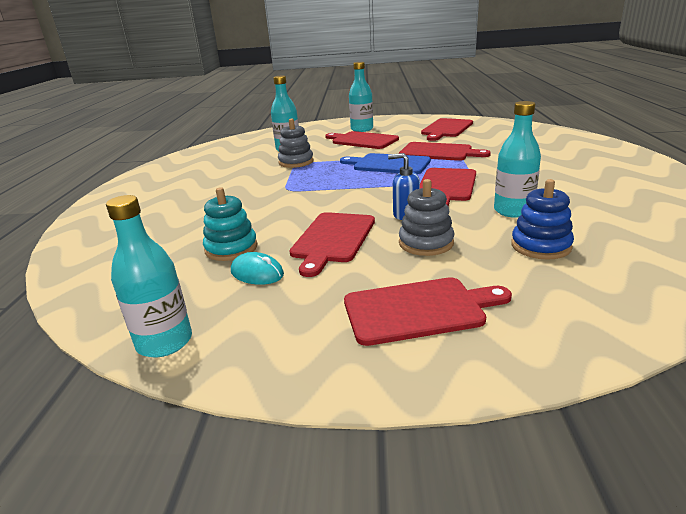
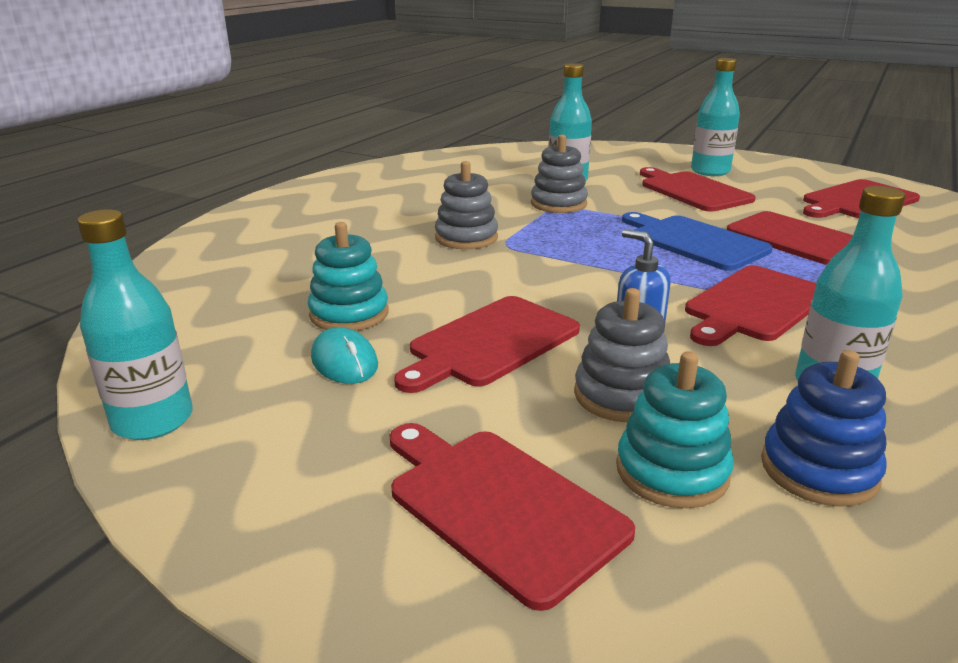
camera: 25 degrees right, 0 degrees up
red cutting board [344,277,512,346] -> red cutting board turned 150 degrees counterclockwise [390,423,635,611]
none -> grey stacking toy [435,161,498,249]
none -> turquoise stacking toy [616,351,734,509]

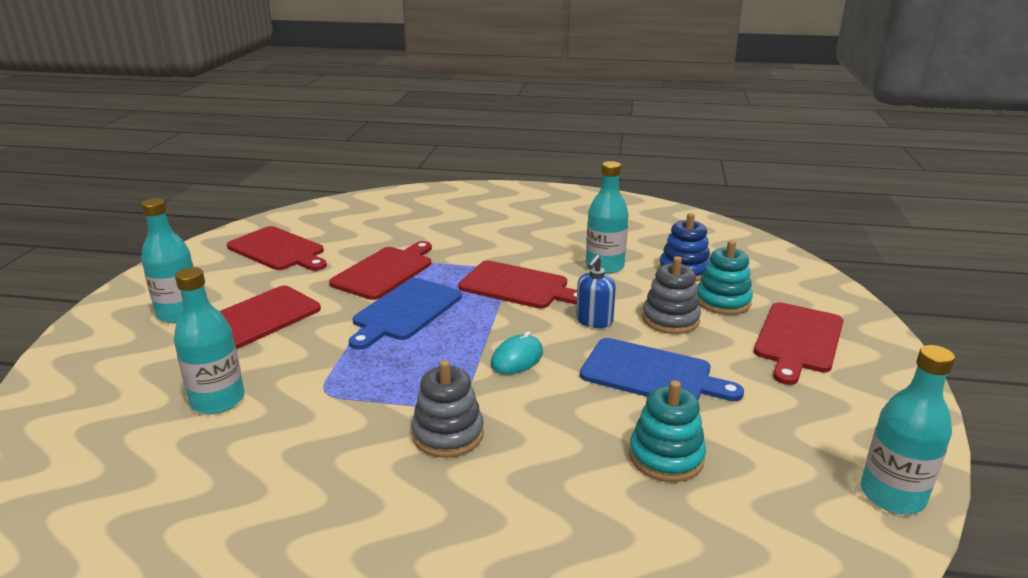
camera: 110 degrees left, 0 degrees up
turquoise mouse [311,327,378,384] -> turquoise mouse moved to [491,331,543,374]
red cutting board [394,296,580,393] -> blue cutting board [580,338,744,401]
grey stacking toy [531,134,588,213] -> none

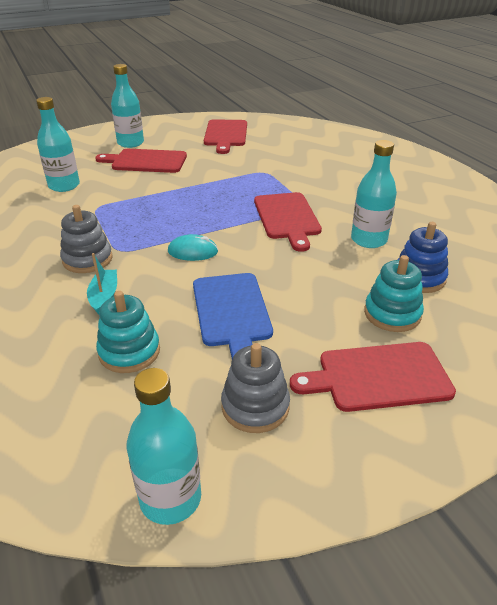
camera: 55 degrees right, 10 degrees up
red cutting board [329,241,432,300] -> none
blue cutting board [349,278,462,350] -> none
blue soap dispenser [576,255,616,328] -> none
grey stacking toy [642,256,701,334] -> grey stacking toy moved to [221,343,290,433]
none -> turquoise boat [87,253,117,315]

